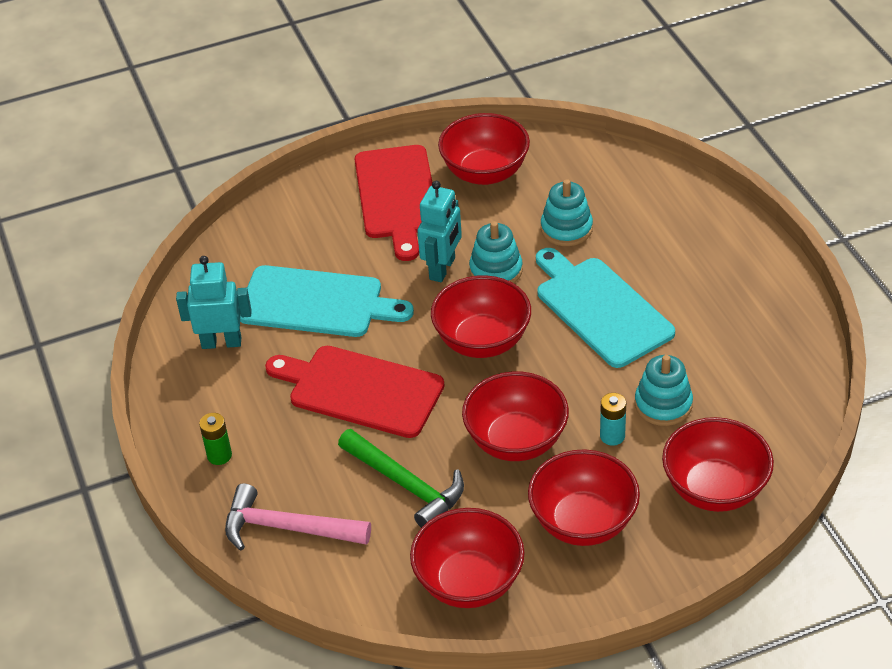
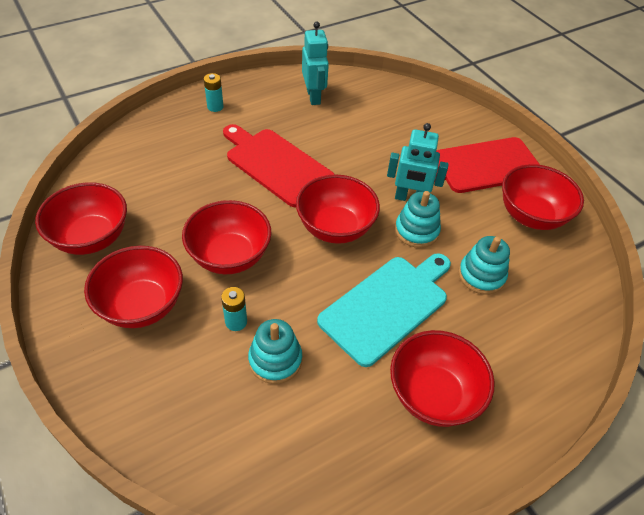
camera: 75 degrees right, 5 degrees up
green battery [199,413,232,465] -> turquoise battery [204,73,224,112]
pink hammer [225,483,371,551] -> none
turquoise cutting board [240,265,414,337] -> none
red cutting board [265,346,445,438] -> red cutting board turned 60 degrees counterclockwise [223,124,335,208]
green hammer [338,429,464,528] -> none
red bowl [662,417,774,512] -> red bowl moved to [390,330,495,427]

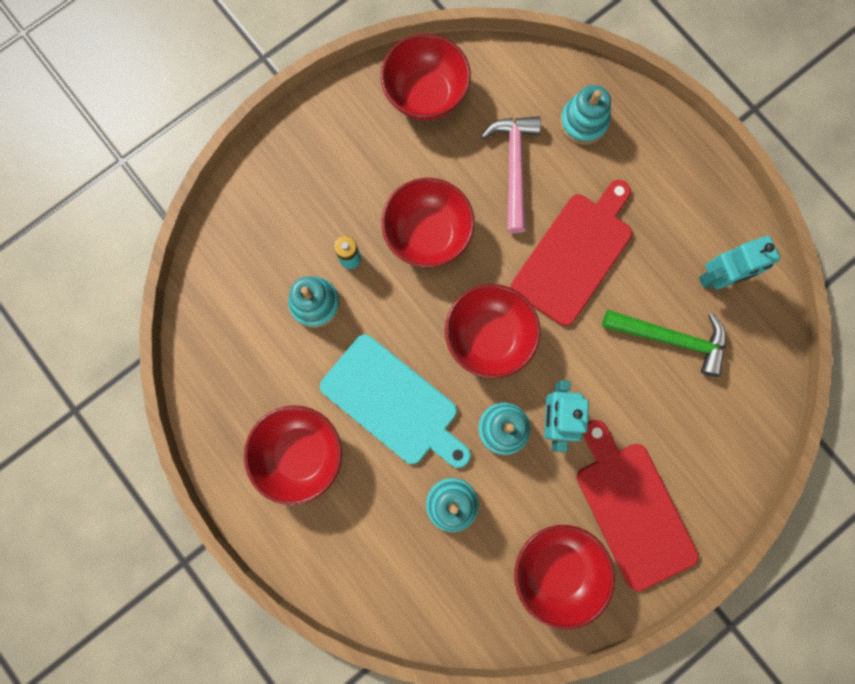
camera: 85 degrees right, 30 degrees up
red bowl [84,246,183,328] -> none
turquoise battery [204,73,224,112] -> none
none -> pink hammer [481,116,541,233]
none -> turquoise stacking toy [560,85,611,145]
none -> green hammer [602,310,726,377]

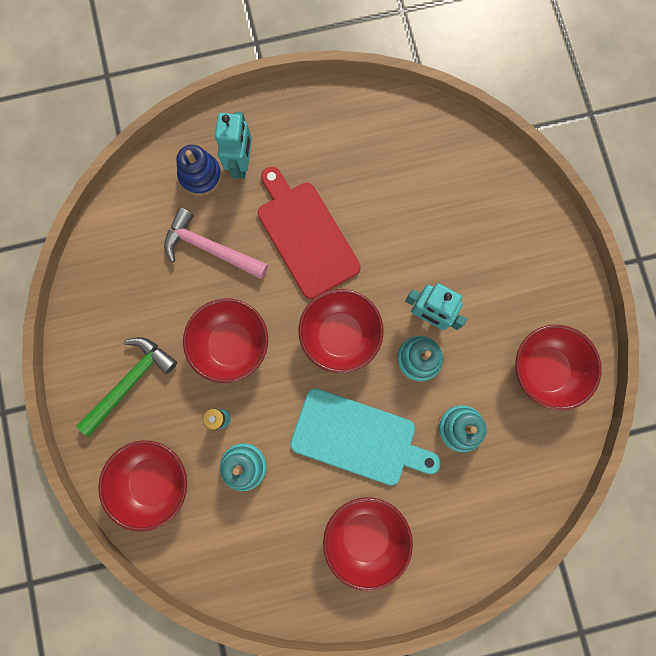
camera: 65 degrees left, 0 degrees up
turquoise cutting board [320,334,471,468] -> turquoise cutting board turned 45 degrees clockwise [290,388,441,486]
red bowl [381,34,471,121] -> red bowl moved to [98,440,187,532]
turquoise stacking toy [560,85,611,145] -> blue stacking toy [177,145,222,196]
red cutting board [577,420,699,592] -> none
green hammer [602,310,726,377] -> green hammer moved to [76,337,177,436]
turquoise robot [699,236,780,289] -> turquoise robot moved to [215,112,252,179]

